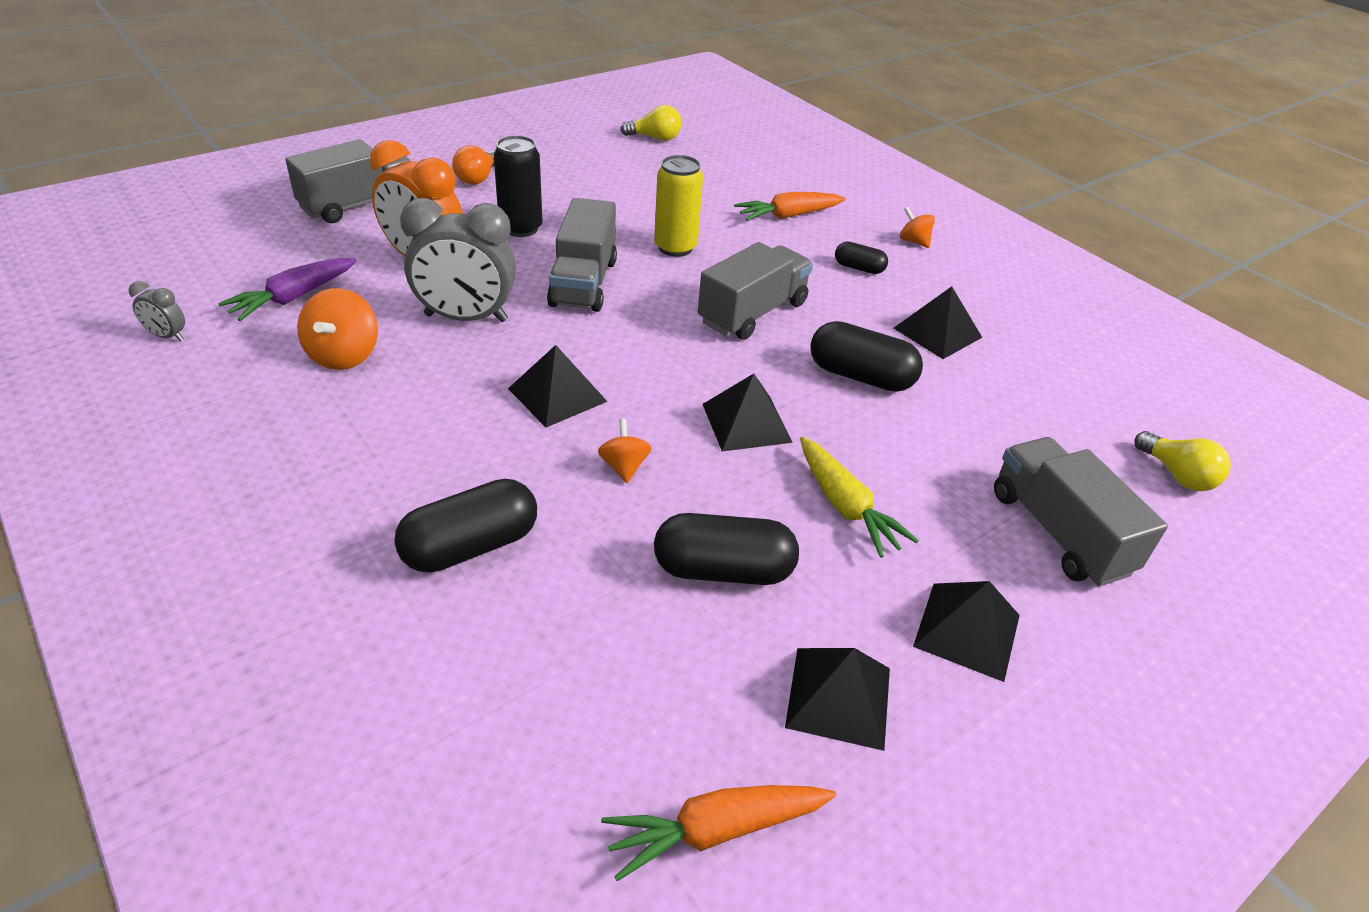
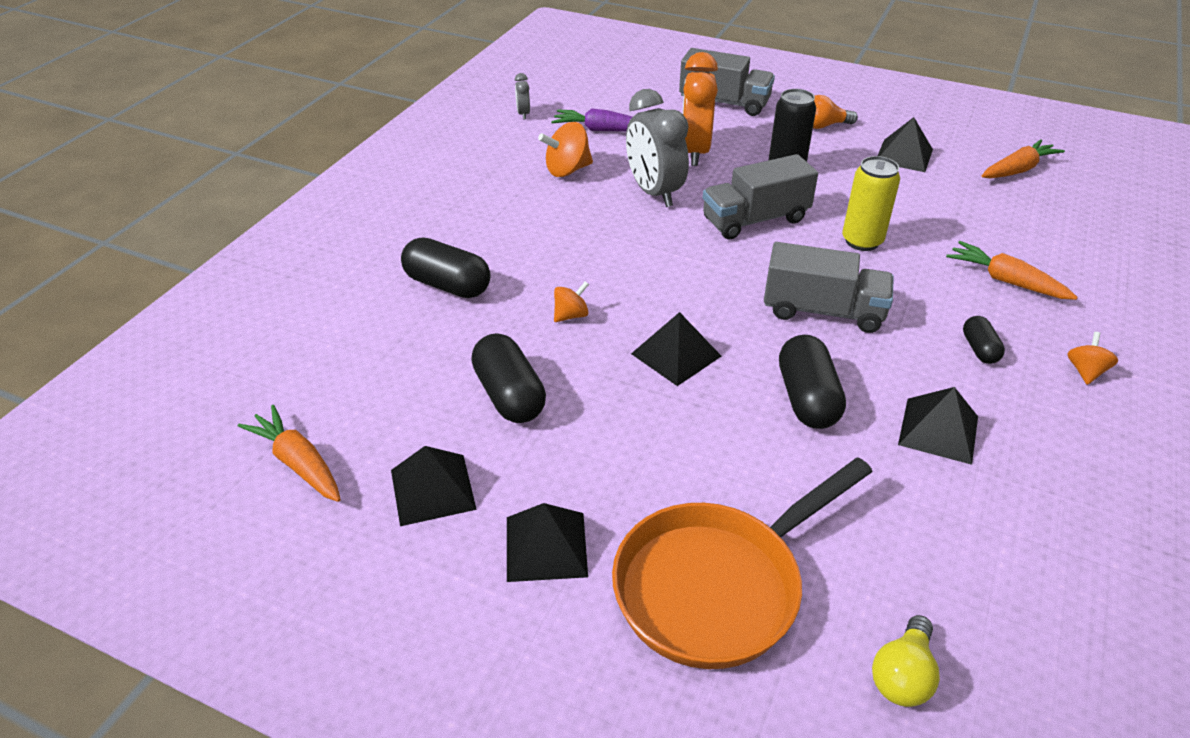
camera: 65 degrees right, 0 degrees up
black pyramid [508,345,608,427] -> black pyramid moved to [878,117,933,172]
yellow light bulb [620,105,682,141] -> orange carrot [982,139,1065,178]
yellow carrot [800,437,919,558] -> none
grey truck [994,437,1168,587] -> orange pan [612,457,873,669]

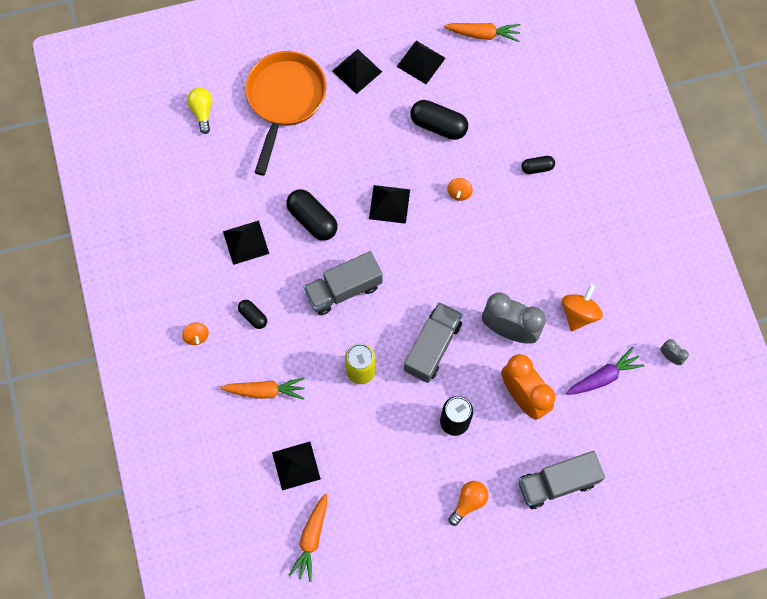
camera: 140 degrees right, 30 degrees up
black capsule [401,237,491,298] -> black capsule [521,156,555,174], size x0.56
black pyramid [878,117,933,172] -> black pyramid moved to [272,442,321,490]

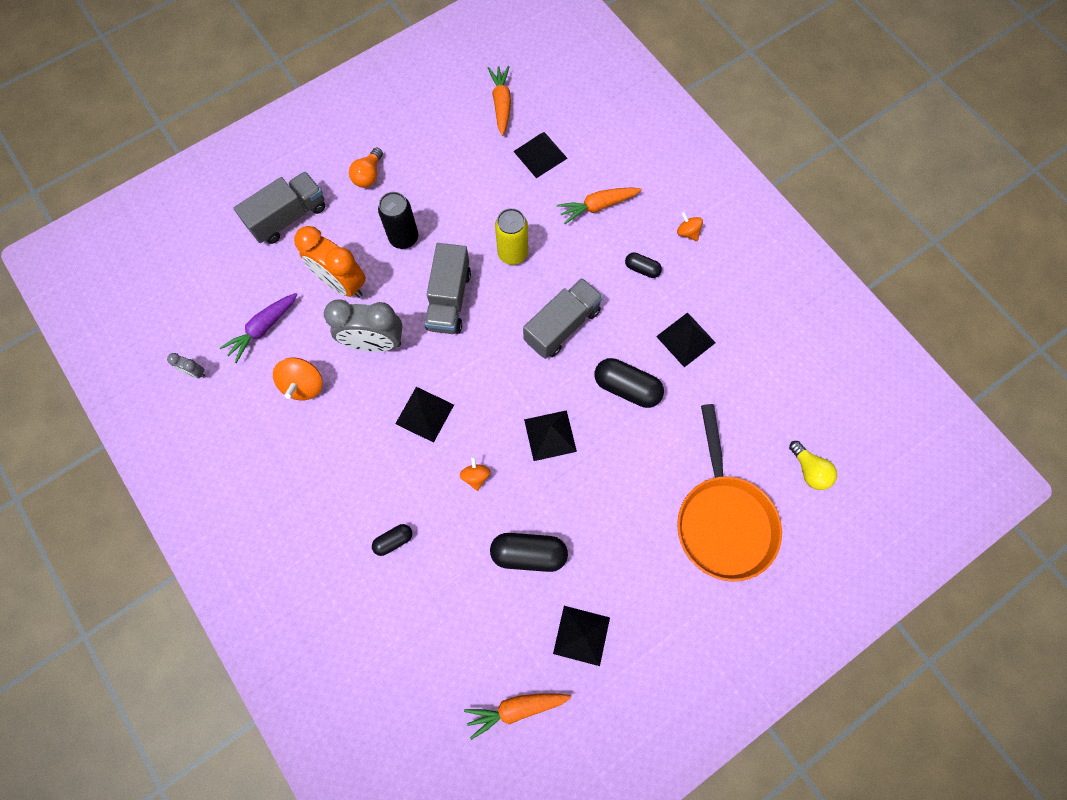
camera: 160 degrees right, 0 degrees up
black pyramid [332,49,382,94] -> black pyramid moved to [395,387,454,443]

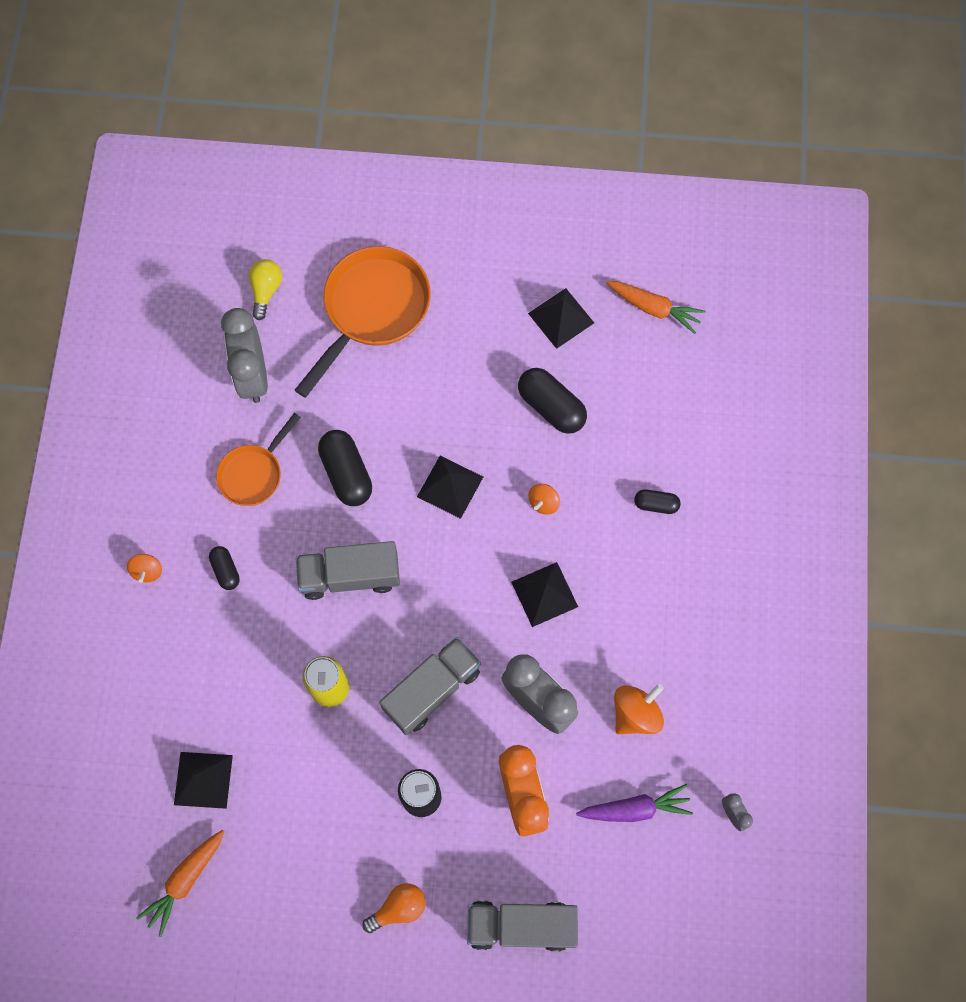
camera: 140 degrees left, 0 degrees up
orange carrot [557,187,642,224] -> none
black pyramid [656,312,716,367] -> orange pan [216,413,301,506]
none -> grey clock [221,308,268,403]

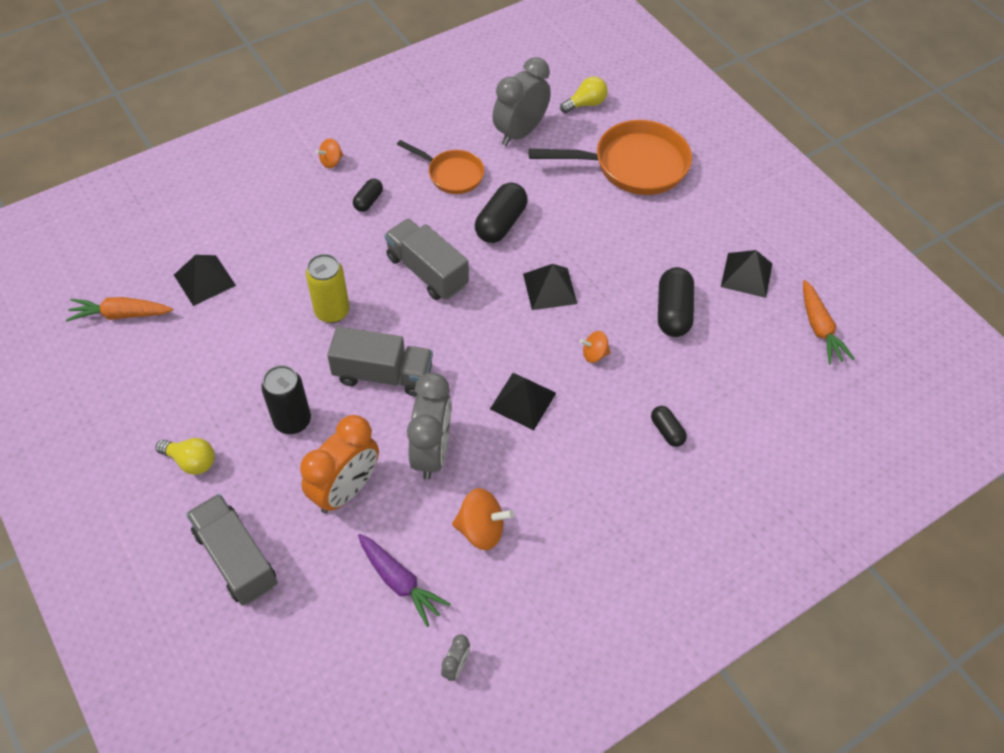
camera: 50 degrees right, 15 degrees down
orange pan [216,413,301,506] -> orange pan turned 150 degrees counterclockwise [397,140,484,194]
orange light bulb [362,883,426,933] -> yellow light bulb [156,438,215,475]

